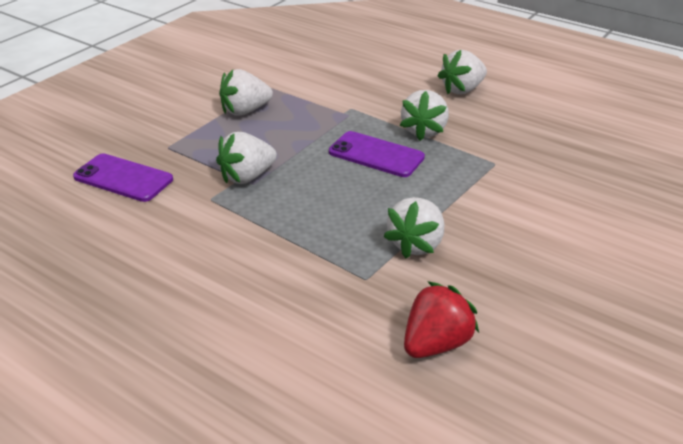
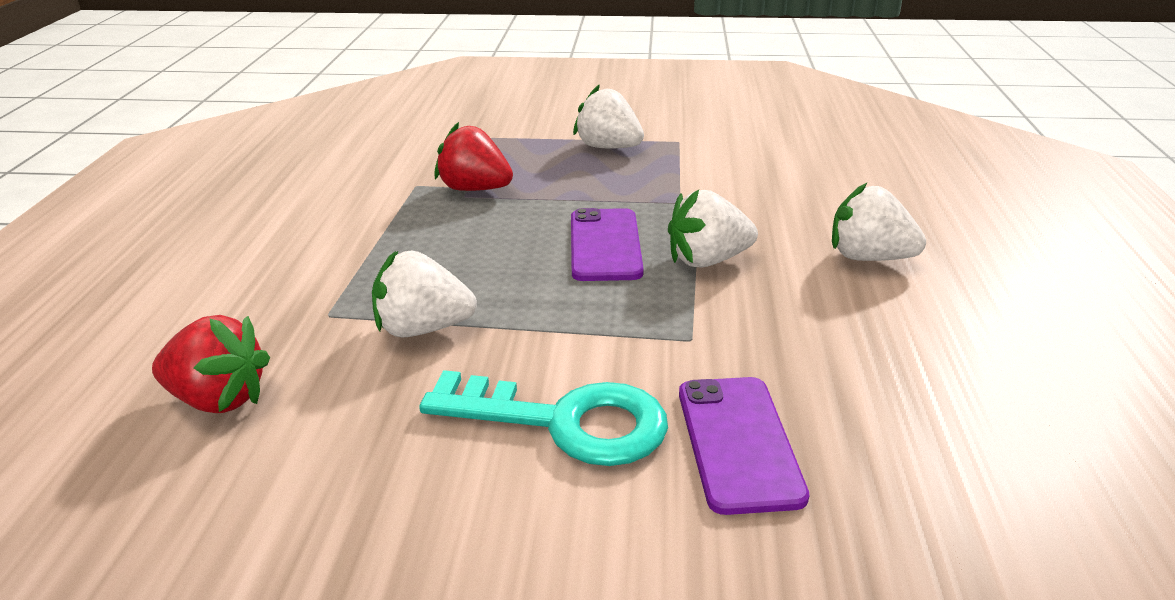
camera: 60 degrees right, 5 degrees down
purple phone [73,153,173,202] -> purple phone moved to [679,377,810,515]
white strawberry [216,132,277,184] -> red strawberry [434,122,513,191]
none -> turquoise key [419,370,668,466]

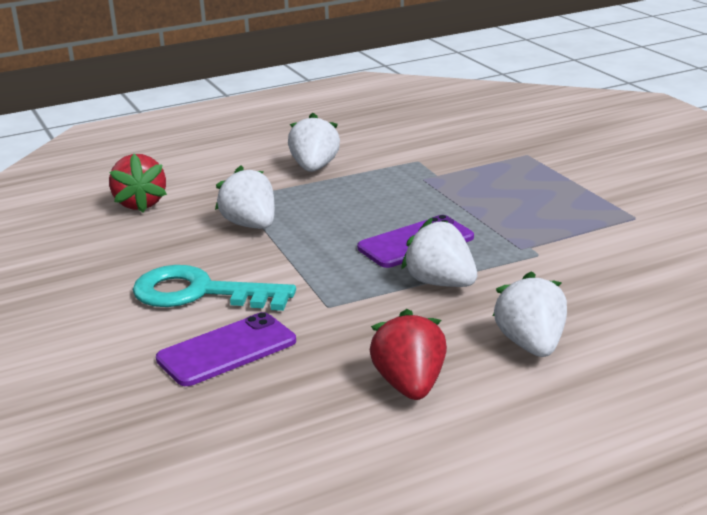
camera: 60 degrees right, 5 degrees down
turquoise key [419,370,668,466] -> turquoise key turned 120 degrees clockwise [133,265,296,311]
red strawberry [434,122,513,191] -> red strawberry moved to [370,309,447,400]
white strawberry [573,85,644,148] -> white strawberry moved to [288,113,340,172]

